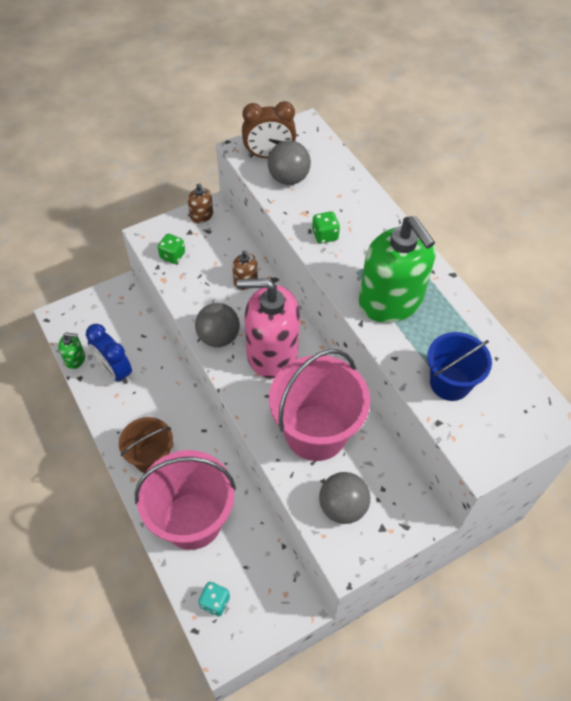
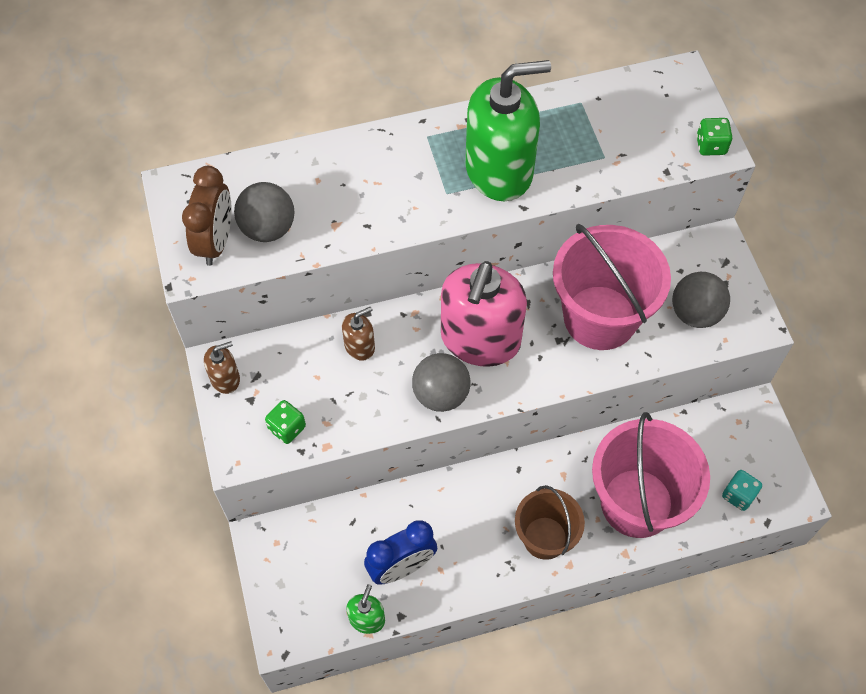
camera: 75 degrees left, 5 degrees up
green dice [312,211,340,244] -> green dice moved to [696,118,732,156]
blue bucket [427,332,492,401] -> none

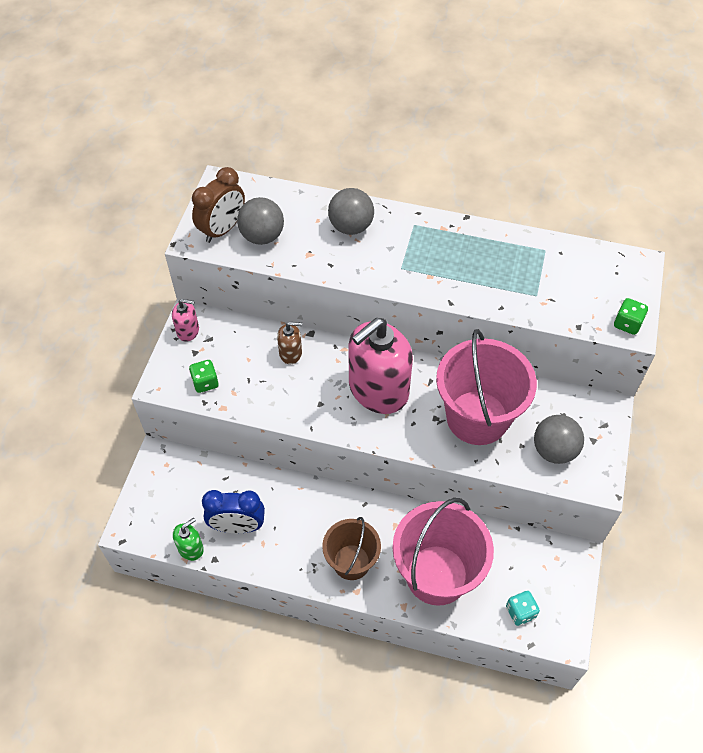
camera: 30 degrees right, 5 degrees down
brown soap dispenser [204,341,240,394] -> pink soap dispenser [172,299,199,342]
grey ball [412,353,470,412] -> grey ball moved to [328,188,374,235]
green soap dispenser [465,60,551,201] -> none

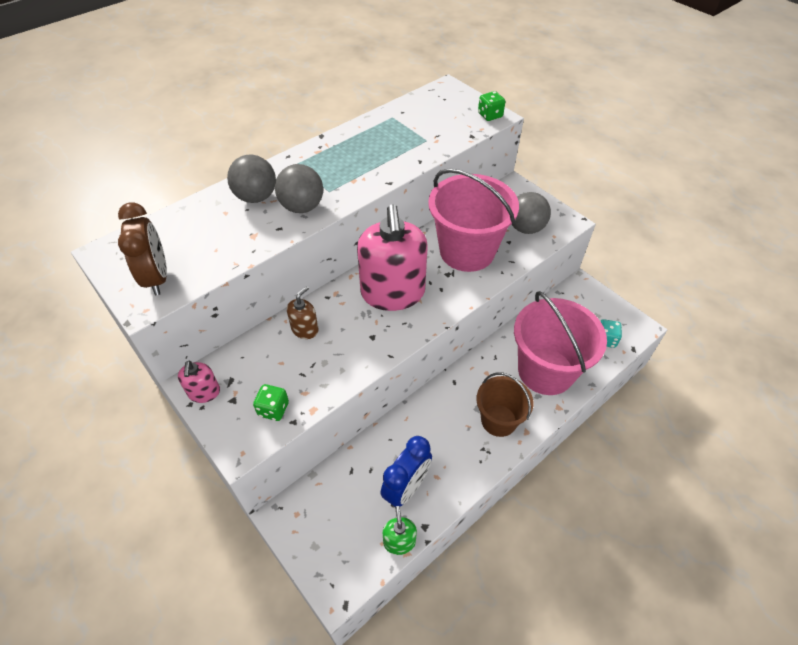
camera: 55 degrees left, 5 degrees down
pink soap dispenser [172,299,199,342] -> pink soap dispenser turned 135 degrees clockwise [178,361,220,403]
grey ball [237,197,284,245] -> grey ball moved to [275,164,323,213]

